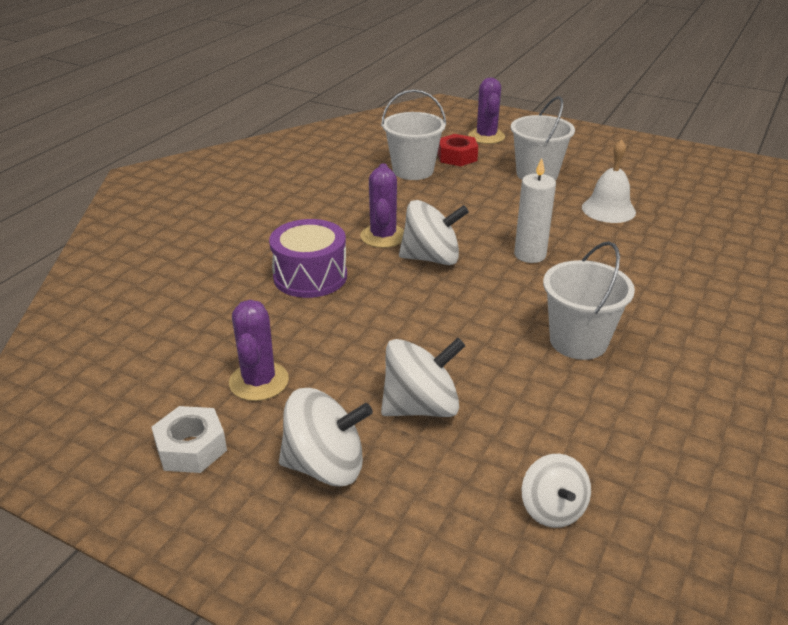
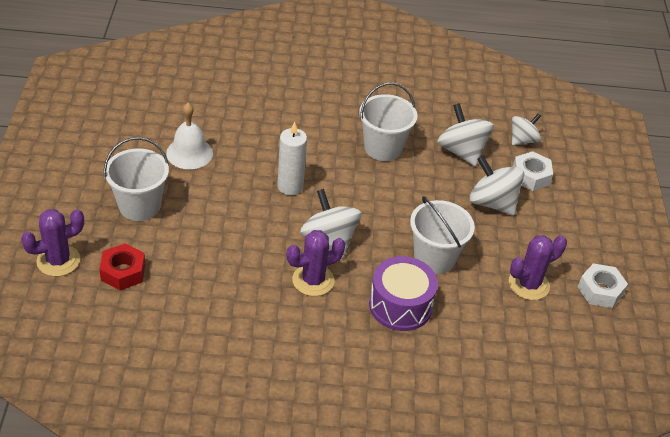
camera: 120 degrees left, 10 degrees up
white spinning top [279,388,373,486] -> white spinning top moved to [437,103,494,166]
white bucket [381,89,446,180] -> white bucket moved to [410,196,475,274]
none -> white nut [513,151,553,191]

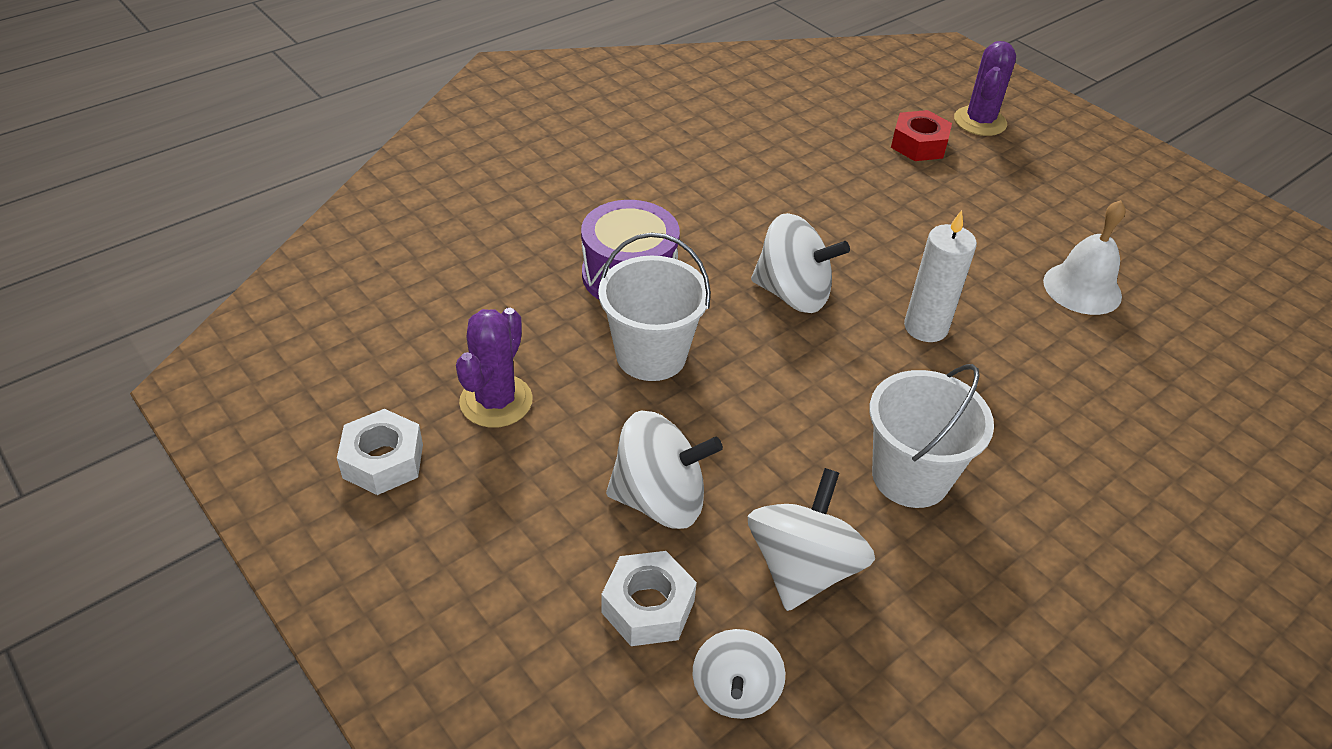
camera: 140 degrees right, 0 degrees up
white bucket [104,137,169,221] -> none
purple cactus [287,230,345,296] -> none
white spinning top [437,103,494,166] -> white spinning top turned 90 degrees counterclockwise [748,468,875,611]

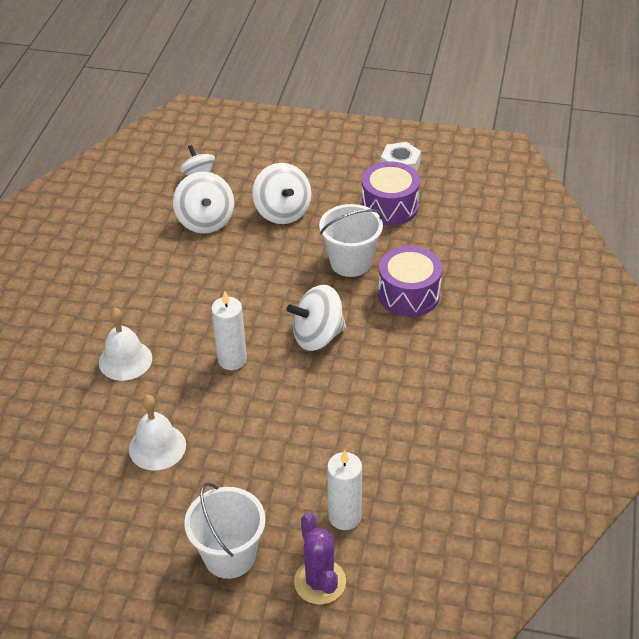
camera: 145 degrees right, 0 degrees up
purple cactus [456,308,533,428] -> purple drum [361,161,420,226]
white nut [602,551,697,646] -> none
white spinning top [606,411,723,529] -> white spinning top turned 75 degrees counterclockwise [252,163,312,224]
white bucket [869,364,994,508] -> white bucket moved to [184,482,266,579]
red nut [891,110,952,161] -> white candle [327,450,362,530]
none -> white bell [99,307,152,381]

